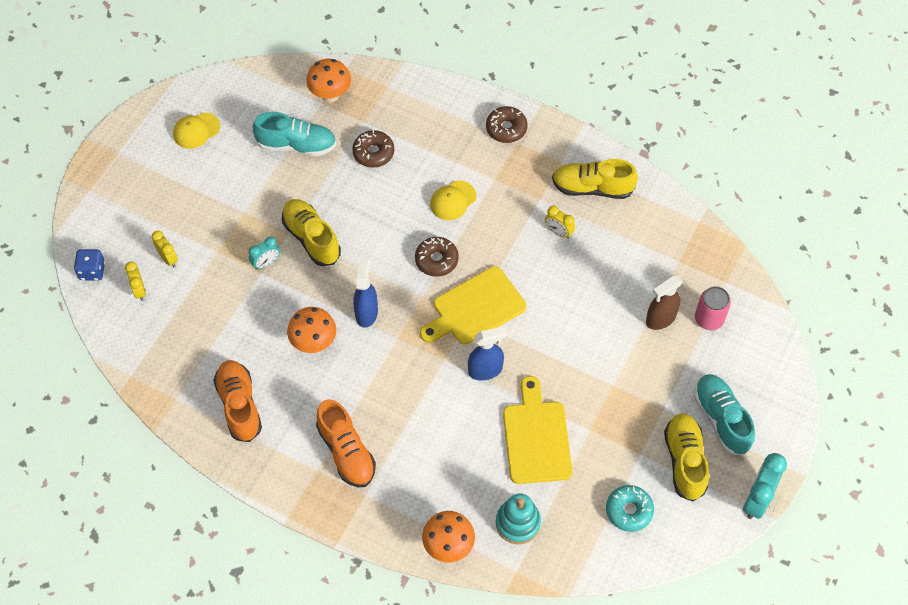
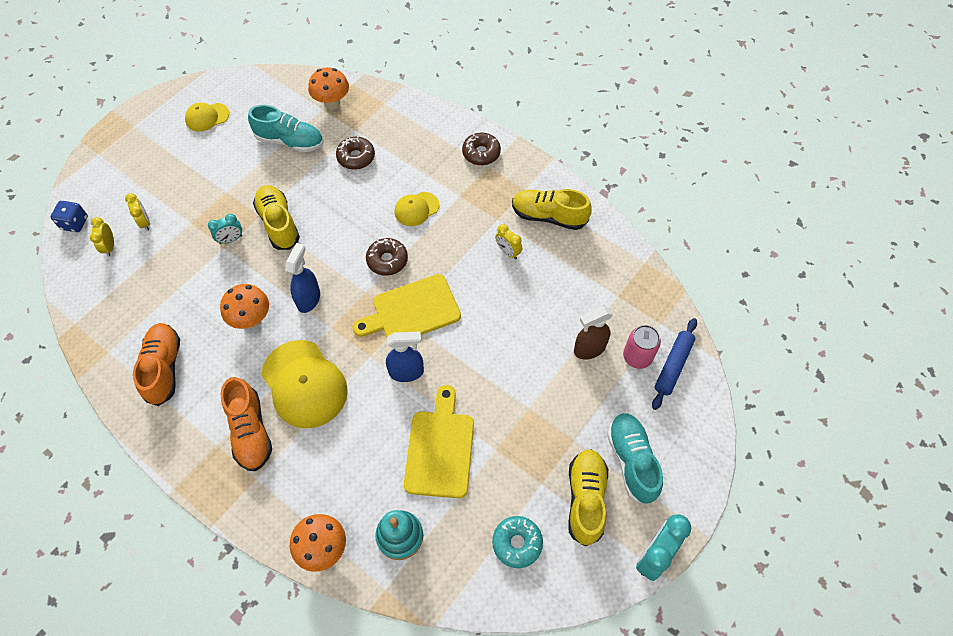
camera: 10 degrees right, 0 degrees up
none -> yellow cap [261,340,348,428]
none -> blue rolling pin [652,318,697,410]

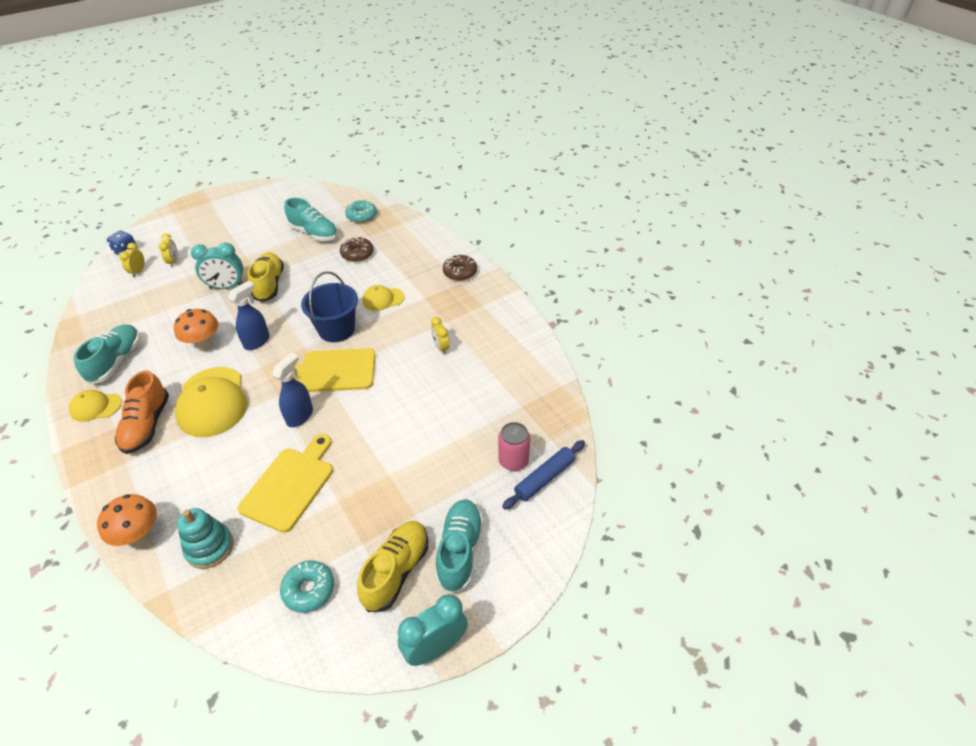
camera: 20 degrees right, 15 degrees down
orange shoe [133,323,180,406] -> turquoise shoe [74,324,141,384]
yellow cap [185,103,229,132] -> yellow cap moved to [69,390,122,422]
turquoise clock [208,214,242,244] -> turquoise clock [191,242,243,289], size x1.70
orange mushroom [308,68,349,110] -> turquoise donut [345,200,377,223]
brown donut [366,238,408,276] -> blue bucket [301,271,358,342]
blue spray bottle [386,332,424,382] -> blue spray bottle turned 75 degrees counterclockwise [272,352,313,427]
yellow shoe [512,189,592,230] -> none
brown spray bottle [574,307,613,360] -> none

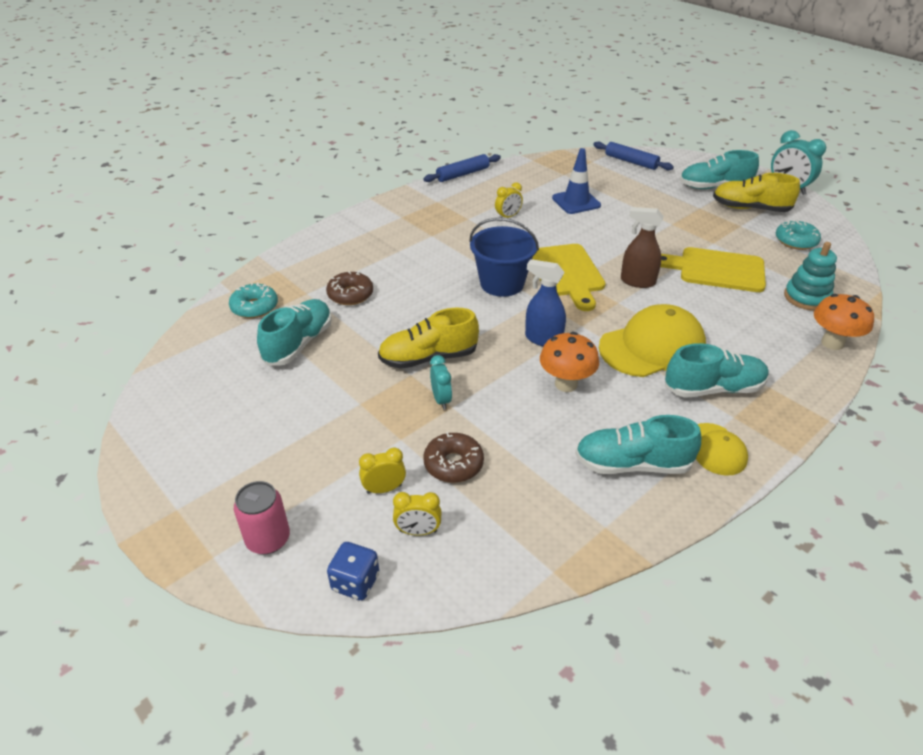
camera: 100 degrees left, 5 degrees down
orange shoe [115,370,169,454] -> turquoise shoe [665,343,769,398]
turquoise clock [191,242,243,289] -> turquoise clock [430,355,452,410], size x0.59
blue spray bottle [272,352,313,427] -> brown spray bottle [621,207,664,288]
yellow cap [363,285,404,311] -> none
brown donut [443,254,477,281] -> brown donut moved to [424,432,484,483]
pink can [498,422,530,471] -> pink can moved to [234,481,290,554]
none -> blue rolling pin [423,154,501,182]
none -> blue traffic cone [552,148,601,214]

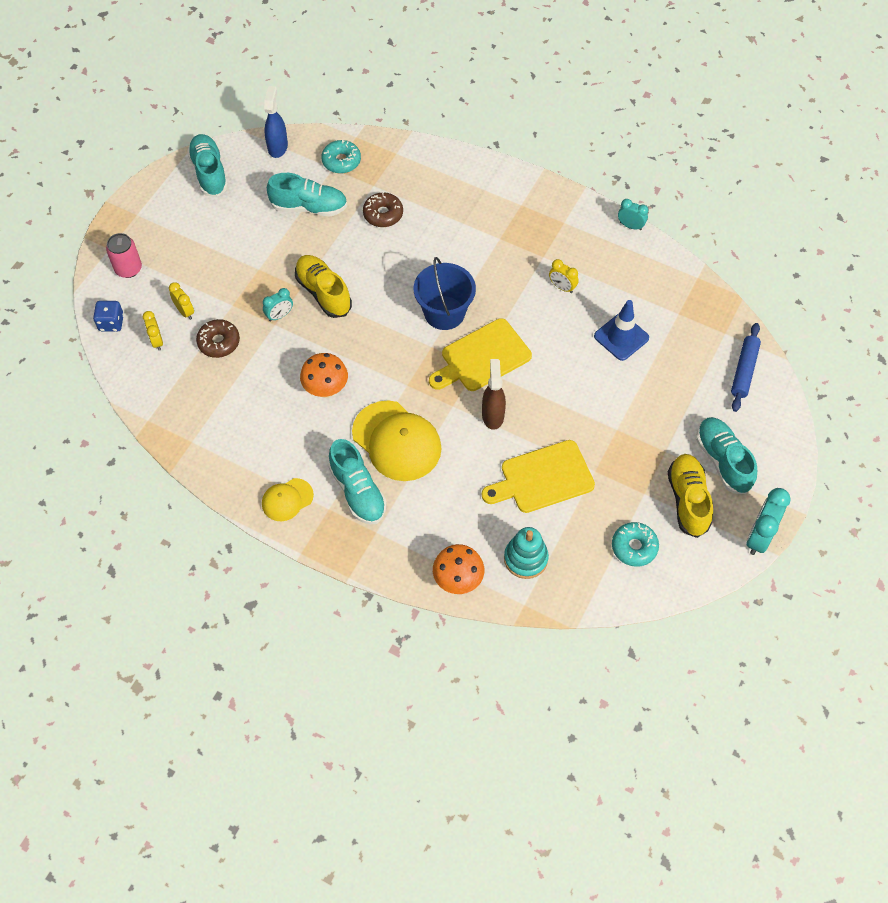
camera: 70 degrees right, 20 degrees up
blue rolling pin [423,154,501,182] -> turquoise clock [618,199,648,230]
blue spray bottle [525,259,566,347] -> blue spray bottle moved to [264,86,288,158]
turquoise shoe [575,415,701,474] -> turquoise shoe moved to [187,134,228,197]
yellow cutting board [660,247,766,292] -> yellow cutting board turned 105 degrees counterclockwise [482,440,595,513]

